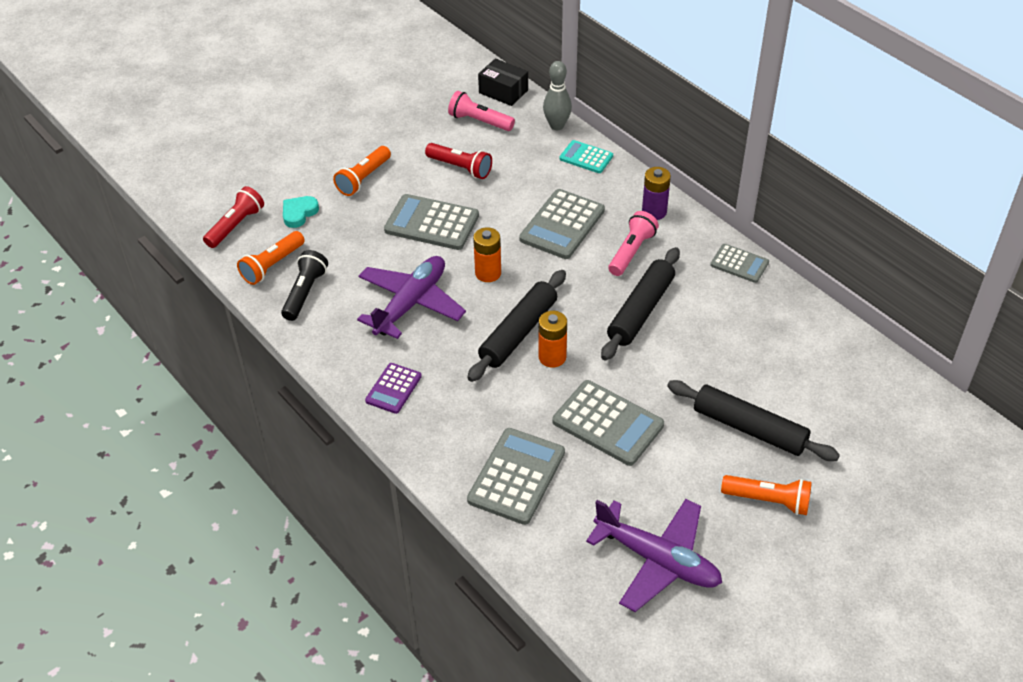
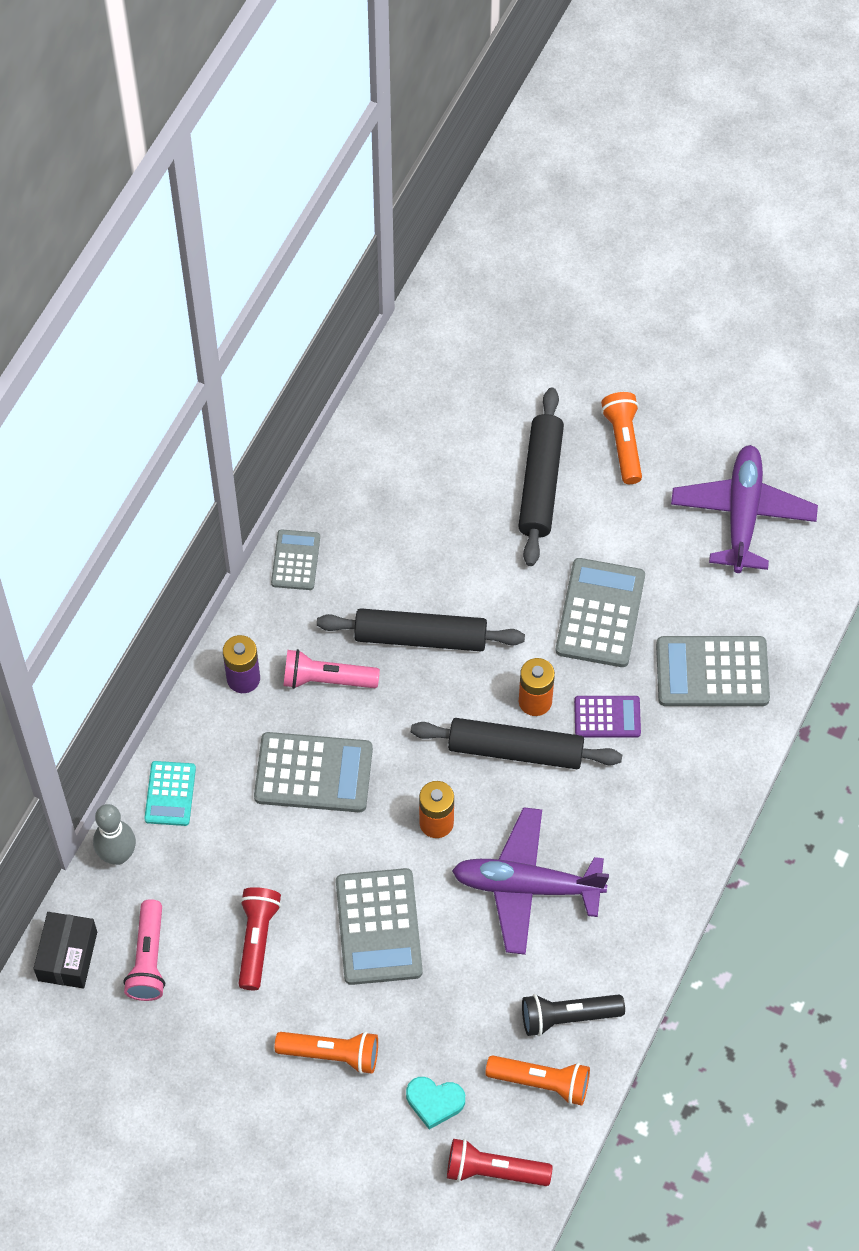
camera: 115 degrees left, 15 degrees up
purple calculator [365,363,422,414] -> purple calculator moved to [574,696,641,738]

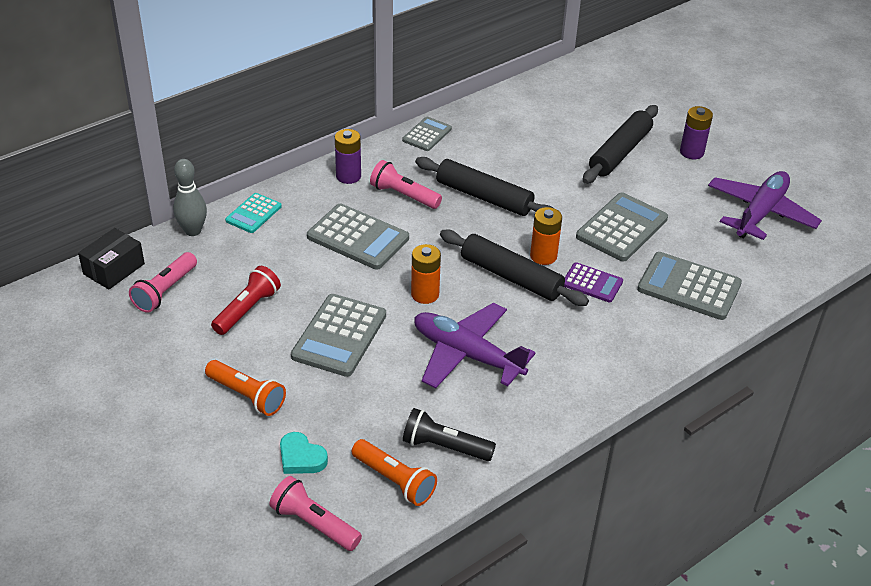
camera: 25 degrees right, 20 degrees down
red flashlight [447,1139,552,1186] -> pink flashlight [269,476,362,551]
orange flashlight [601,392,642,484] -> purple battery [680,106,713,159]

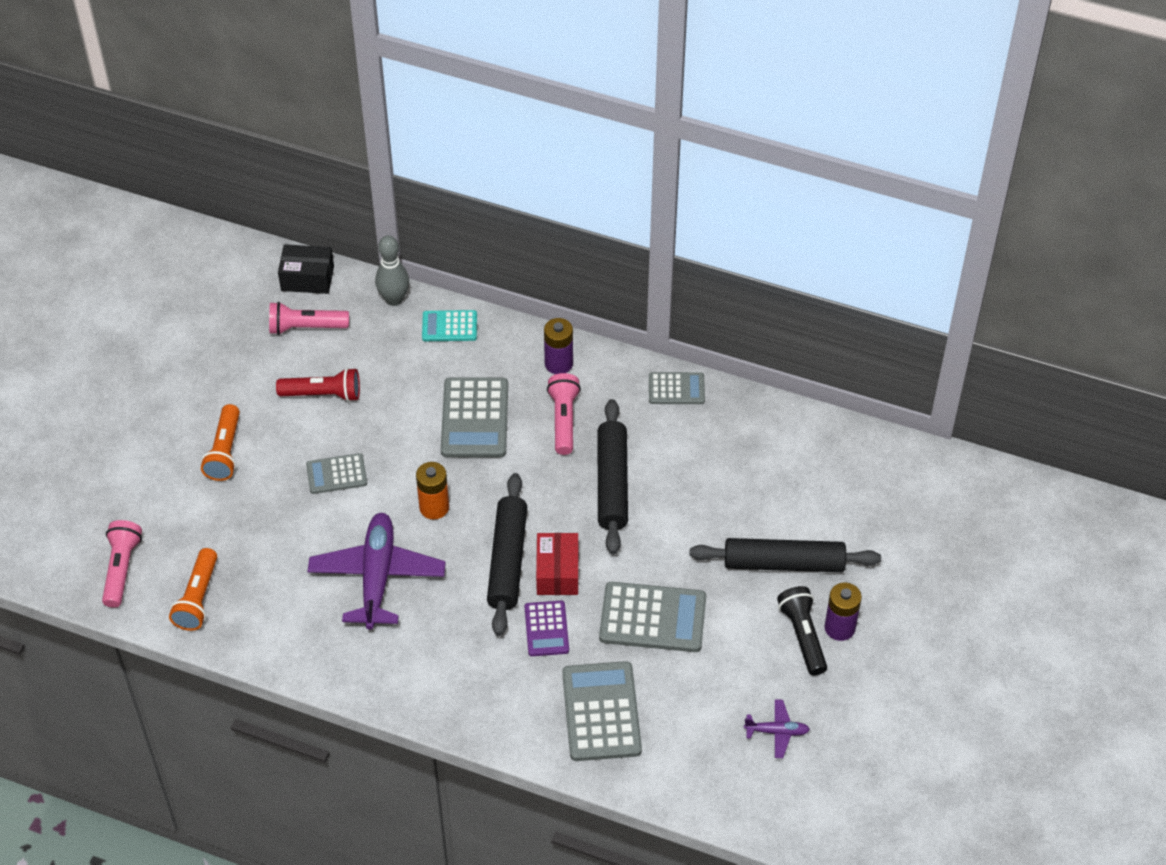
camera: 60 degrees right, 10 degrees up
turquoise heart [280,432,328,474] -> none
grey calculator [291,294,386,377] -> grey calculator [306,453,367,494], size x0.59
black flashlight [403,408,496,461] -> black flashlight moved to [777,586,827,675]
orange battery [530,207,562,265] -> red box [536,533,578,595]
purple plane [708,171,822,240] -> purple plane [744,699,810,758], size x0.46

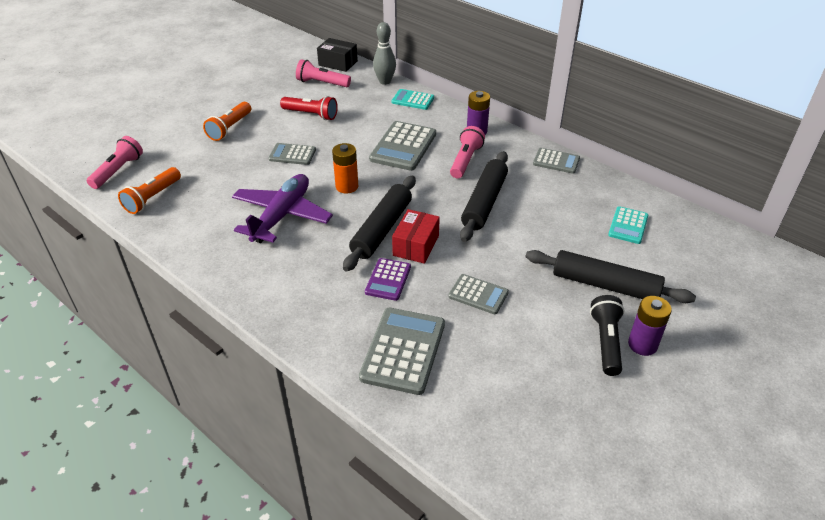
camera: 20 degrees right, 10 degrees down
grey calculator [599,582,706,652] -> grey calculator [448,274,509,314], size x0.59
purple plane [744,699,810,758] -> none
none -> turquoise calculator [608,206,649,244]

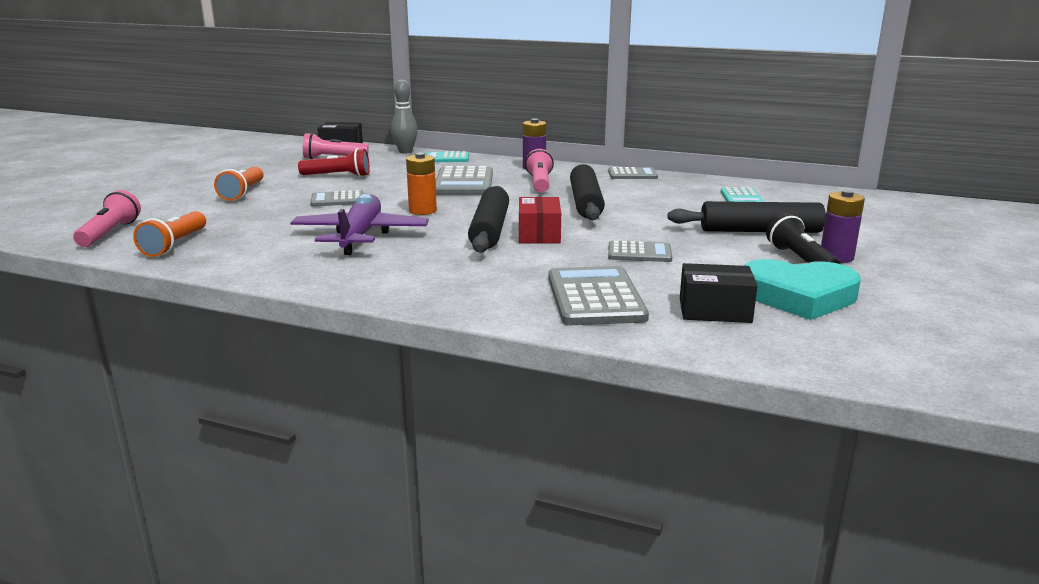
camera: 20 degrees left, 20 degrees down
purple calculator [365,258,411,301] -> none
none -> black box [680,263,758,323]
none -> turquoise heart [744,259,861,320]

